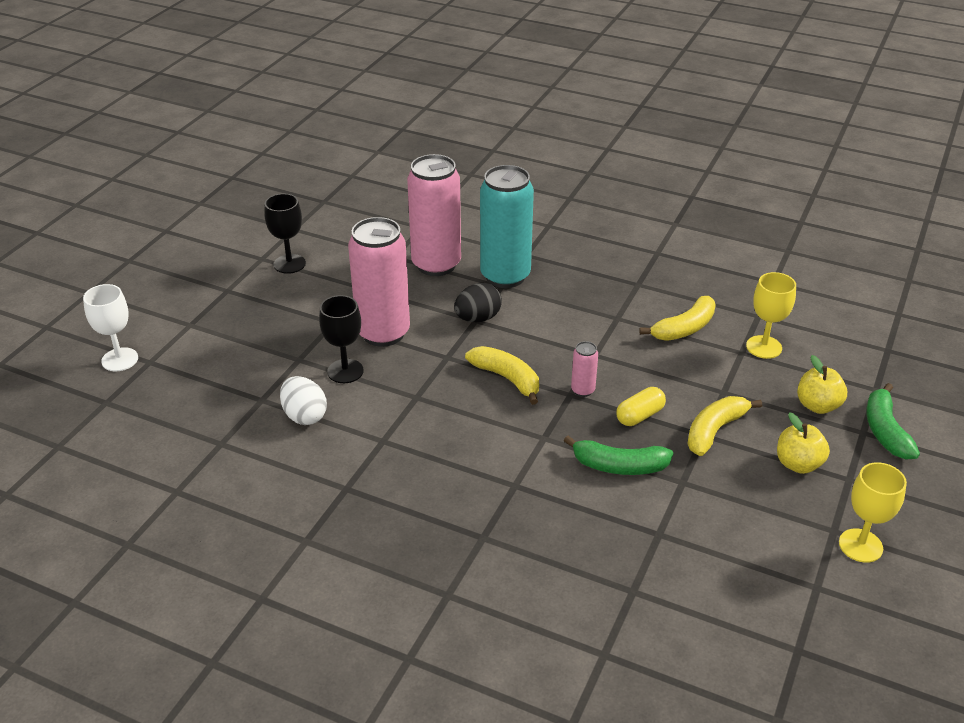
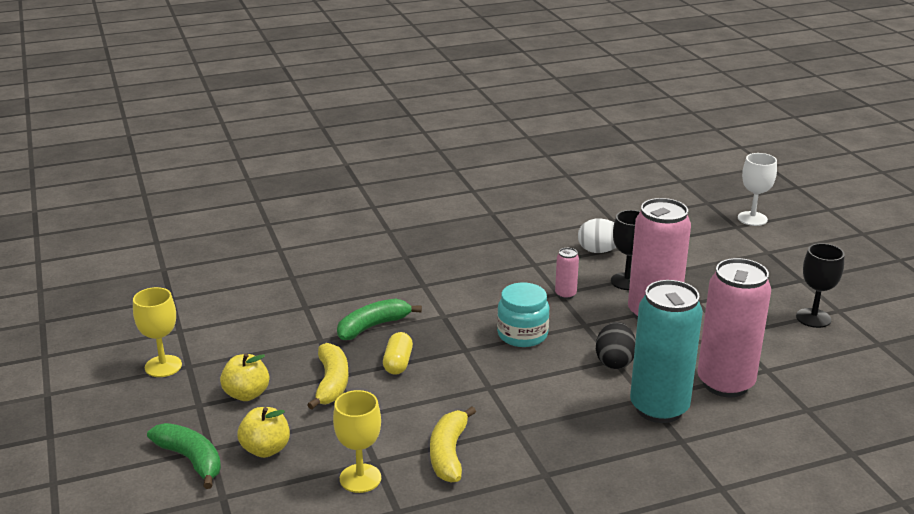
camera: 135 degrees right, 10 degrees down
yellow banana [465,346,539,405] -> turquoise jar [497,283,549,347]
pink can [571,341,598,397] -> pink can moved to [555,248,579,299]

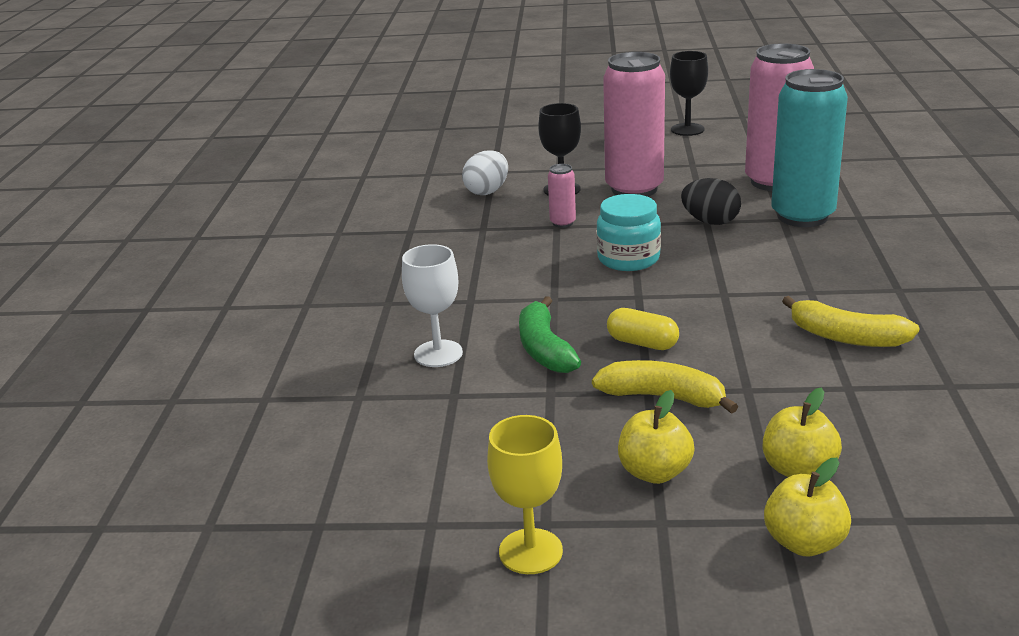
camera: 65 degrees left, 0 degrees up
green banana [147,423,221,489] -> yellow apple [764,458,851,556]
yellow goblet [333,390,381,493] -> none
white goblet [738,153,777,226] -> white goblet moved to [402,244,463,367]

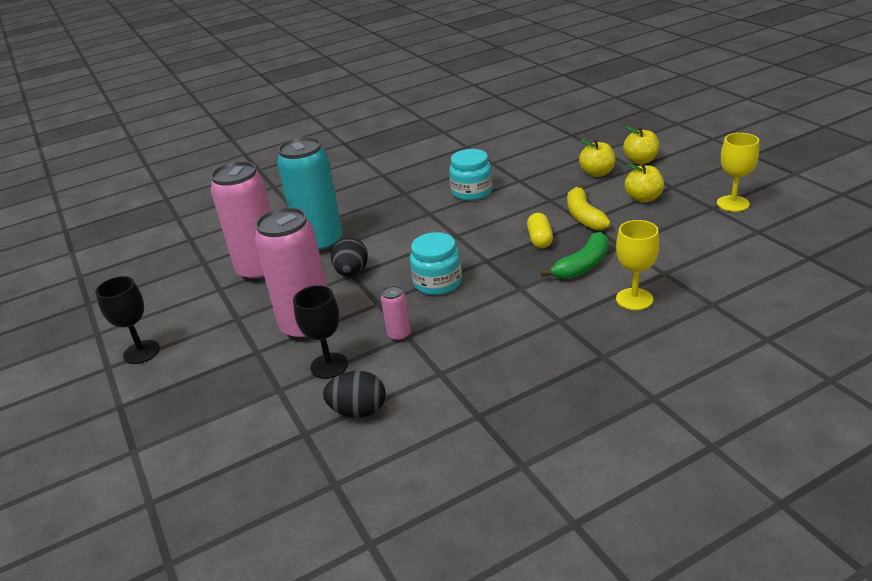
camera: 120 degrees left, 5 degrees up
white goblet [402,244,463,367] -> yellow goblet [616,220,659,310]
white egg [462,150,508,195] -> black egg [323,371,386,418]
yellow banana [782,296,919,347] -> turquoise jar [449,149,492,201]

